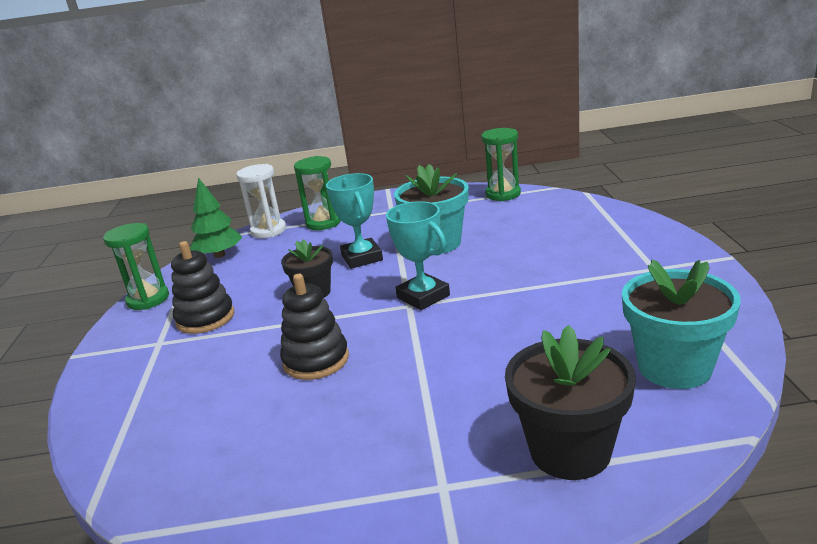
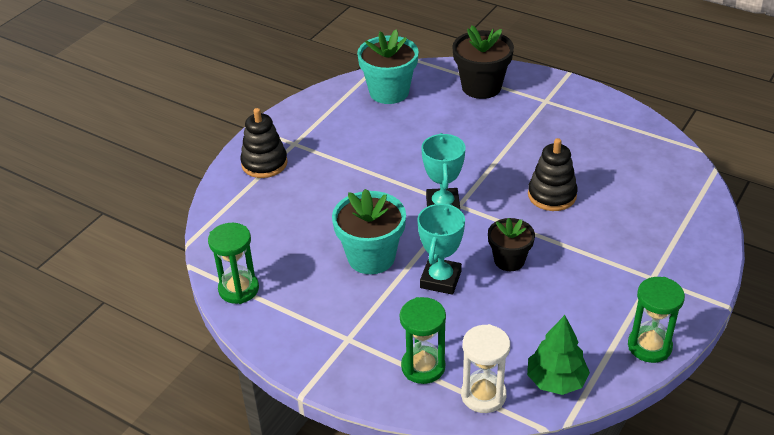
camera: 145 degrees left, 15 degrees up
black stacking toy [171,241,234,334] -> black stacking toy moved to [240,108,288,178]

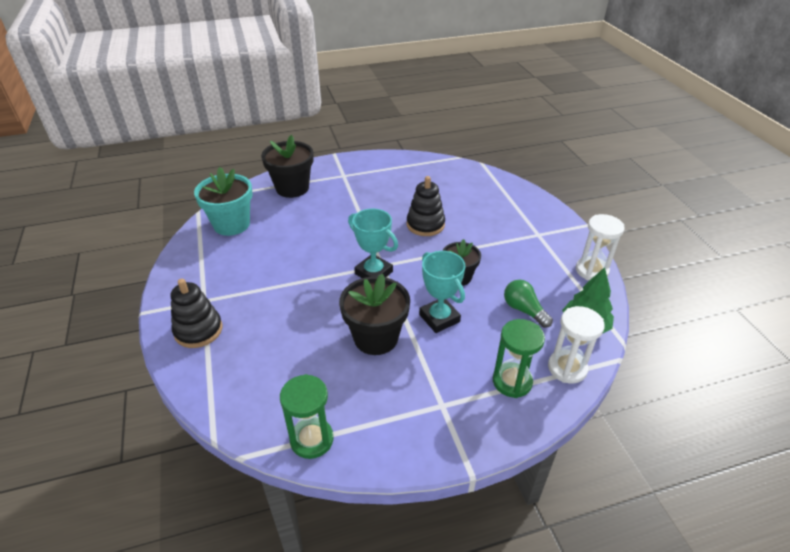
camera: 50 degrees left, 0 degrees up
turquoise flower pot [332,189,406,274] -> black flower pot [339,274,410,355]
green hourglass [628,277,685,363] -> white hourglass [576,214,625,280]
none -> green light bulb [504,280,553,328]

